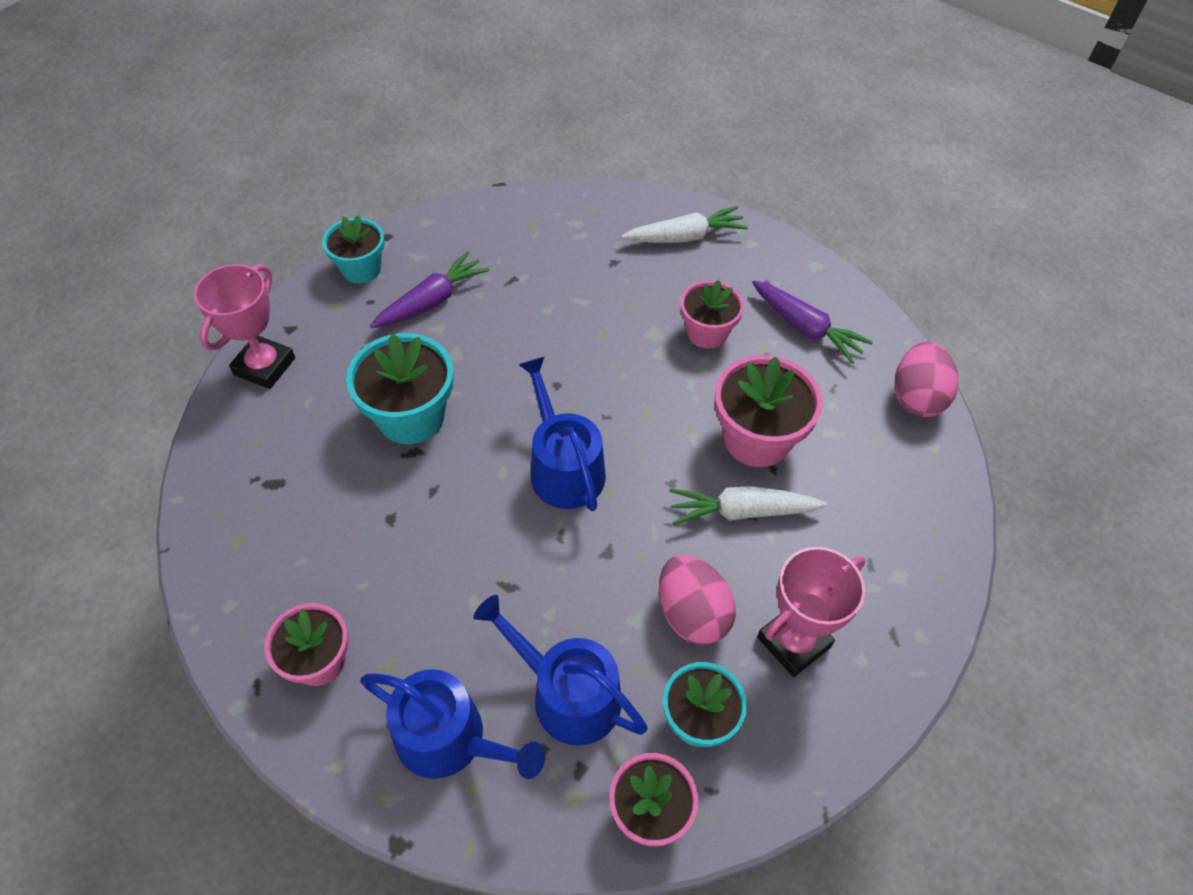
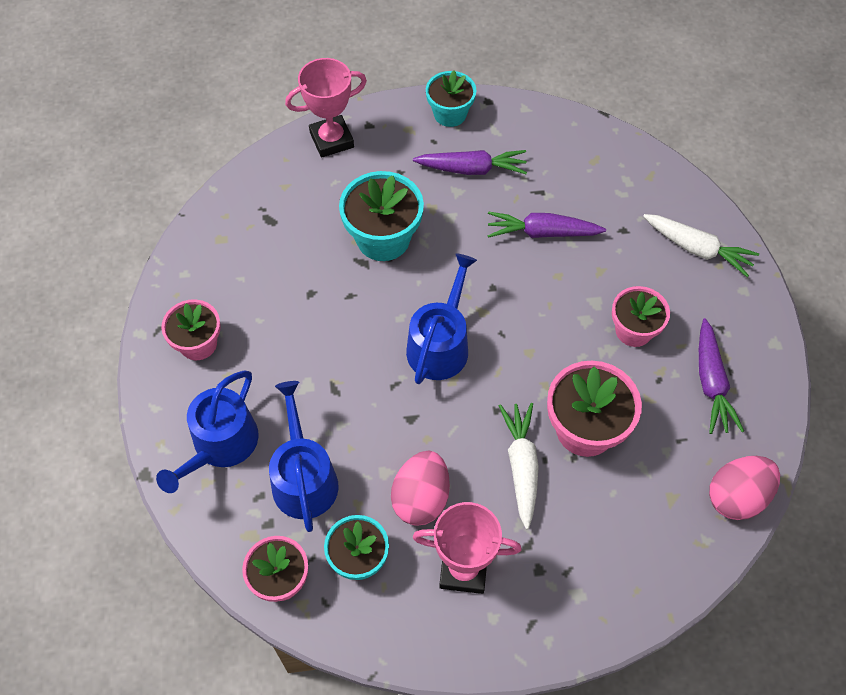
camera: 45 degrees right, 5 degrees up
blue watering can [360,669,545,779] -> blue watering can turned 45 degrees clockwise [156,370,258,493]
white carrot [669,486,827,525] -> white carrot turned 45 degrees clockwise [499,403,539,529]
none -> purple carrot [487,211,606,238]

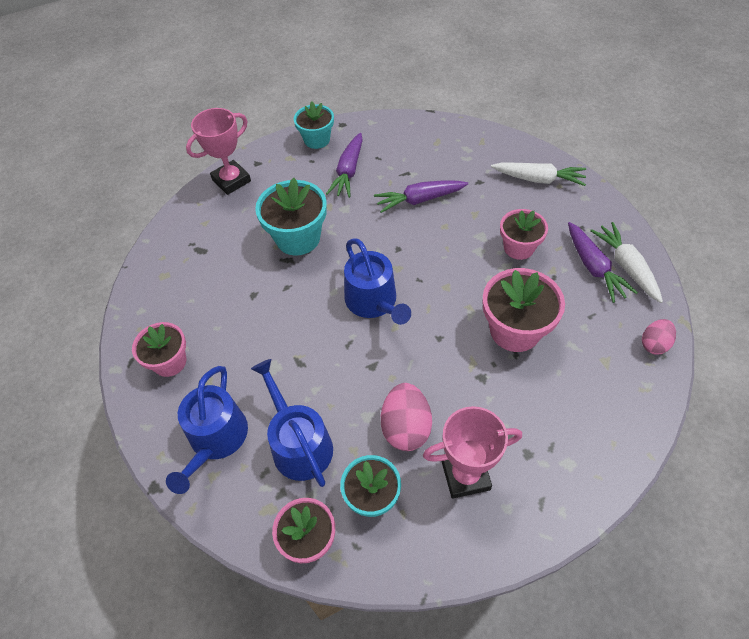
camera: 15 degrees left, 5 degrees down
blue watering can [406,253,477,384] -> blue watering can turned 150 degrees clockwise [344,238,411,325]
purple carrot [413,150,527,175] -> purple carrot turned 120 degrees clockwise [326,133,363,198]
white carrot [499,403,539,529] -> white carrot moved to [590,222,663,303]
pink egg [709,456,780,520] -> pink egg [642,319,676,355], size x0.62

